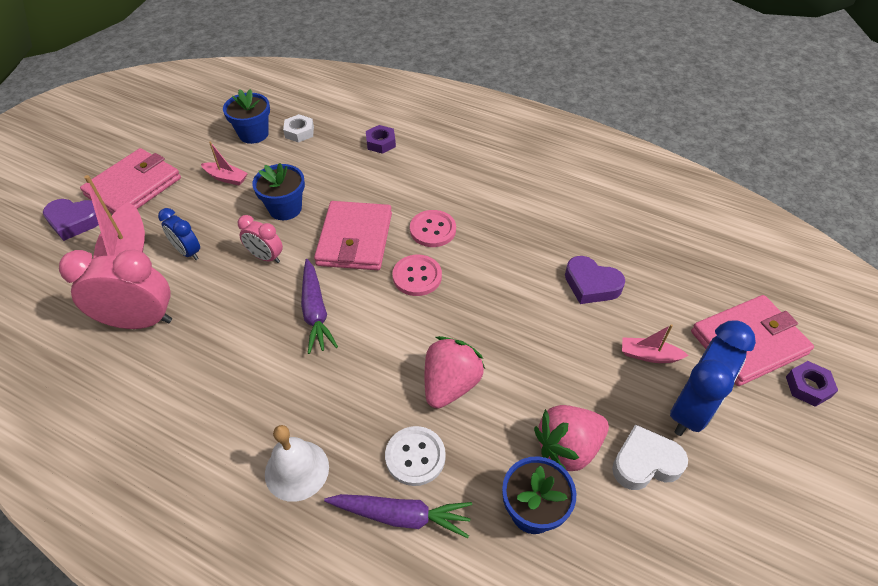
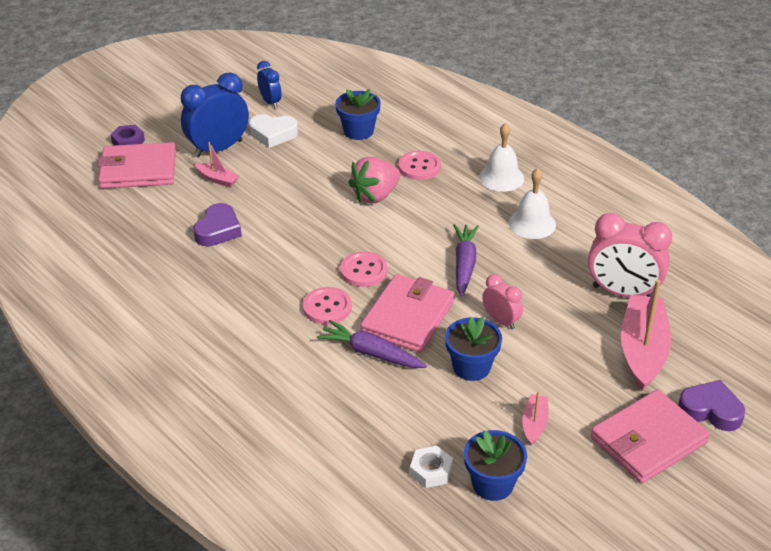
camera: 160 degrees left, 10 degrees down
blue clock [158,208,200,260] -> blue clock moved to [257,61,282,108]
pink boat [201,141,248,186] -> pink boat turned 60 degrees clockwise [522,391,549,445]
purple carrot [324,494,472,538] -> purple carrot moved to [317,320,427,368]
purple nut [366,125,396,154] -> none
white button [385,426,446,486] -> pink button [398,151,441,180]
pink strawberry [534,405,609,471] -> none
purple heart [565,256,625,304] -> purple heart turned 60 degrees clockwise [193,203,242,246]
none -> white bell [509,168,556,239]

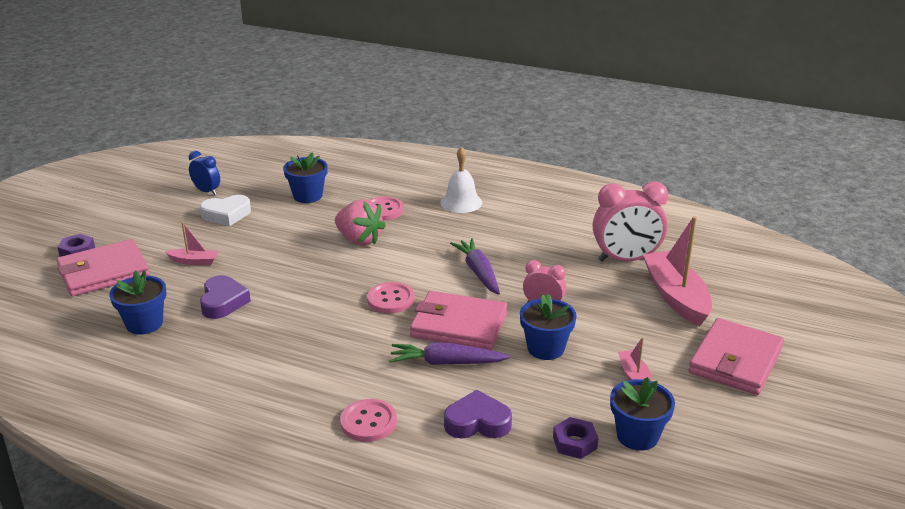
camera: 25 degrees left, 10 degrees down
blue clock [181,72,249,157] -> none
pink button [303,287,352,325] -> pink button moved to [340,399,397,442]
pink strawberry [348,157,400,203] -> pink strawberry turned 75 degrees counterclockwise [335,199,386,246]
pink wallet [360,274,455,353] -> pink wallet turned 75 degrees counterclockwise [410,291,507,350]
white nut [410,446,453,488] -> purple nut [553,417,598,459]
white bell [509,168,556,239] -> none
purple heart [678,380,745,431] -> purple heart moved to [444,390,512,438]
none -> blue flower pot [109,271,167,335]

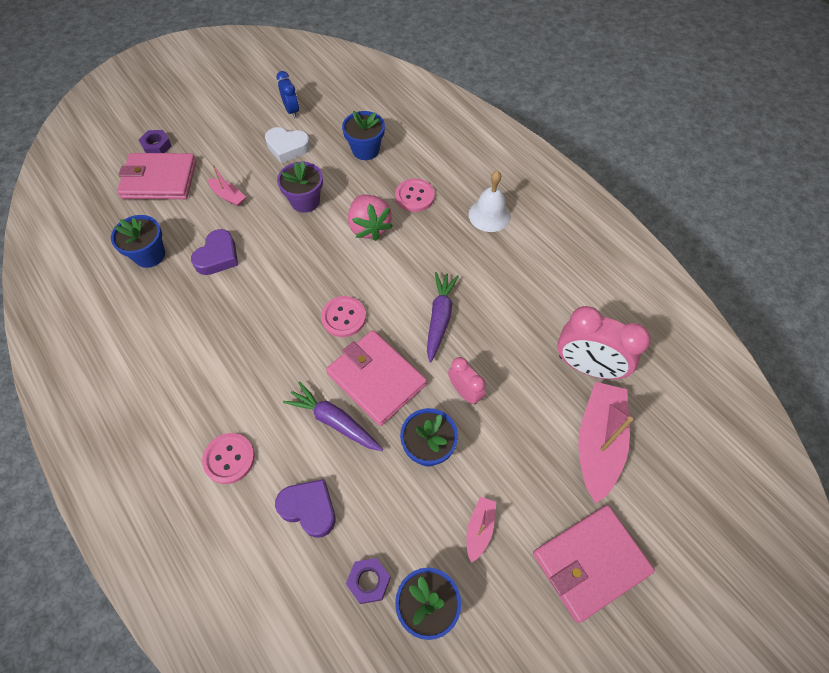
camera: 30 degrees right, 30 degrees up
none -> purple flower pot [277,162,323,213]

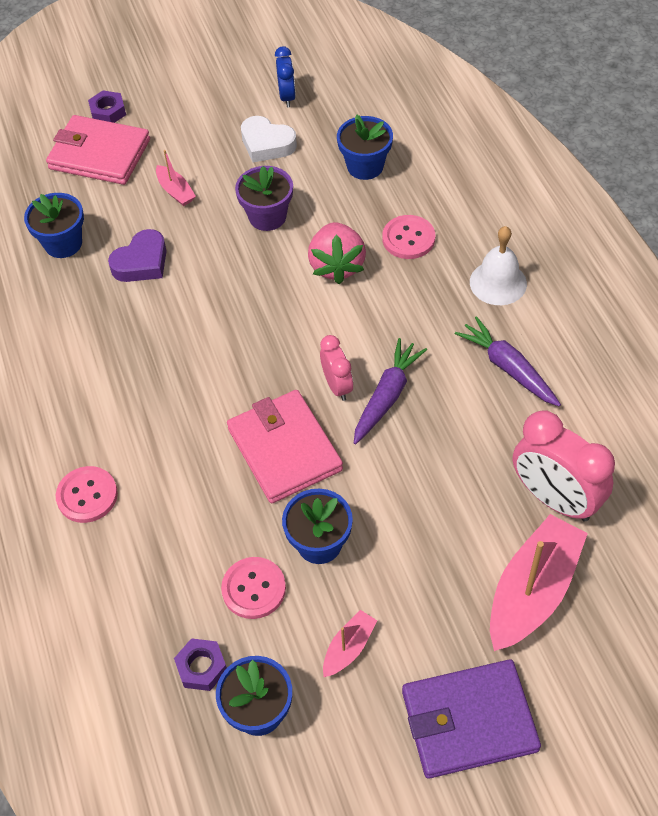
camera: 20 degrees right, 5 degrees down
purple heart [275,479,335,538] -> none
purple carrot [283,382,383,451] -> purple carrot moved to [455,316,561,406]
pink button [321,296,366,337] -> pink button moved to [221,557,286,619]
pink clock [448,357,486,405] -> pink clock moved to [320,335,353,401]
pink wallet [533,505,655,623] -> purple wallet [402,659,541,779]

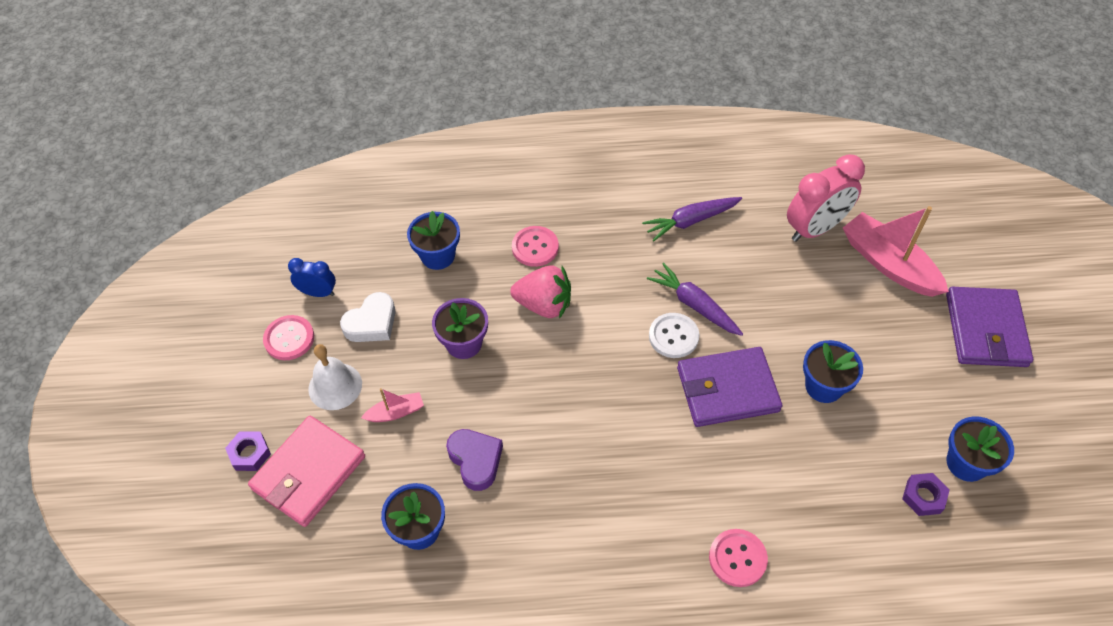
camera: 75 degrees left, 0 degrees up
pink button [221,557,286,619] -> pink button moved to [263,315,314,360]
pink wallet [227,390,343,503] -> purple wallet [677,347,782,427]
pink clock [320,335,353,401] -> white button [649,313,699,358]
pink boat [323,610,377,677] -> none
white bell [470,226,527,305] -> white bell moved to [308,344,362,410]

